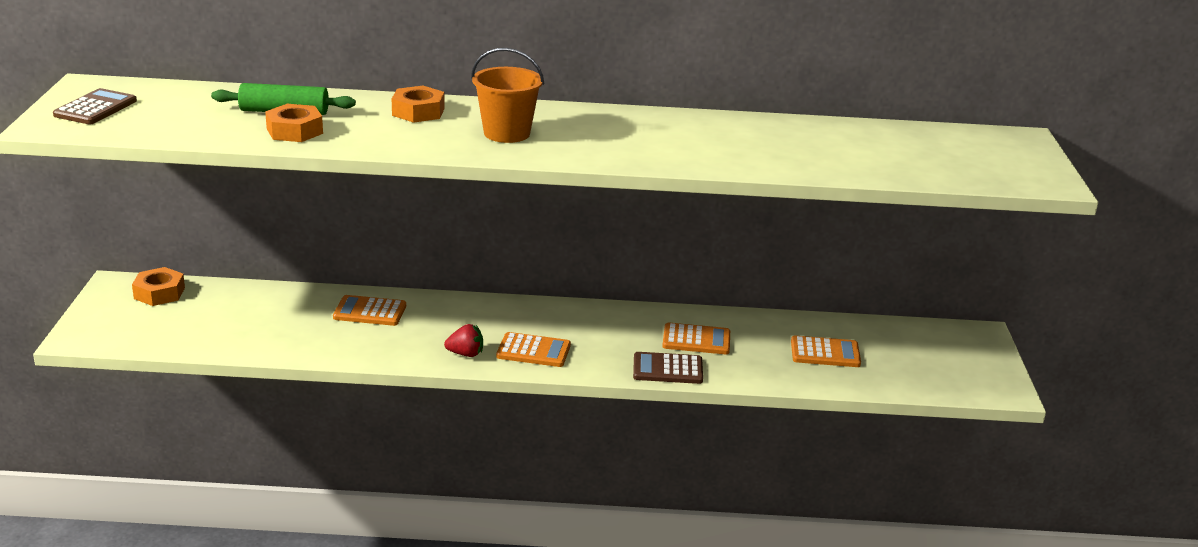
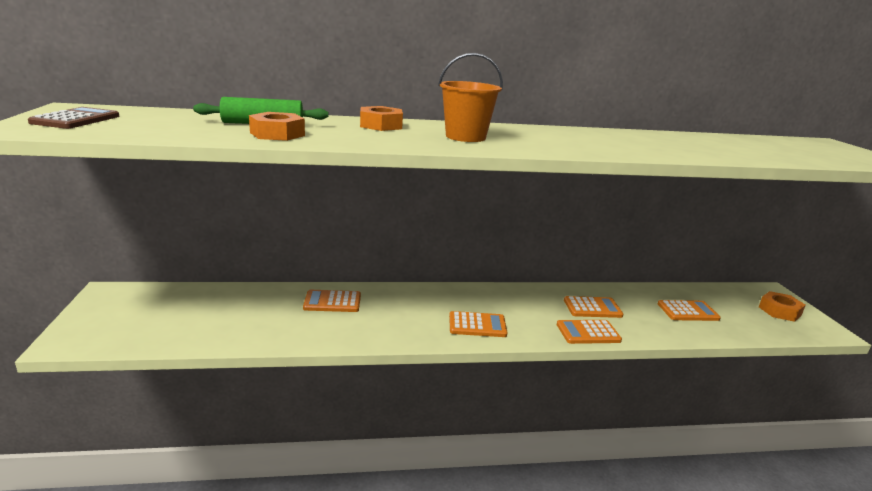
camera: 10 degrees left, 5 degrees down
orange nut [132,267,185,306] -> orange nut moved to [759,291,806,322]
red strawberry [444,324,483,357] -> none
brown calculator [633,352,703,384] -> orange calculator [557,320,622,344]

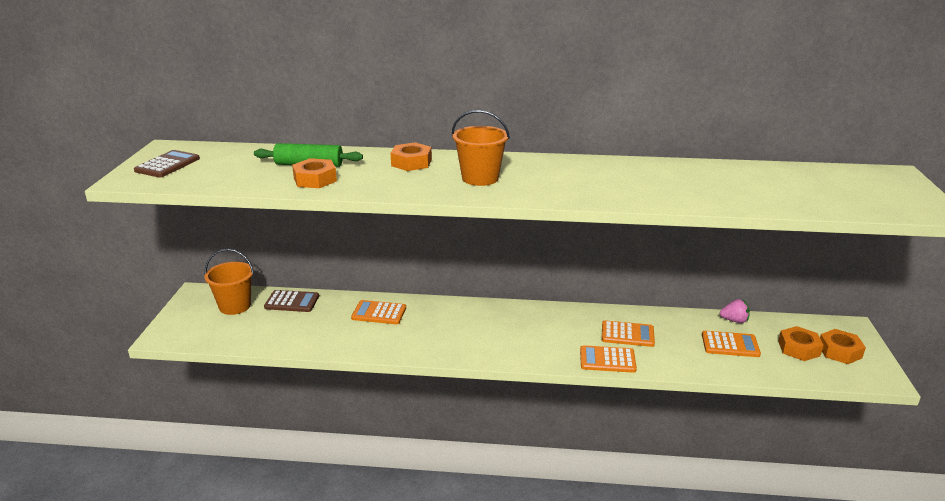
camera: 15 degrees right, 5 degrees up
orange calculator [449,311,508,337] -> none
none -> orange bucket [204,249,254,315]
none -> brown calculator [264,290,319,312]
none -> pink strawberry [720,299,750,323]
none -> orange nut [778,326,823,361]

